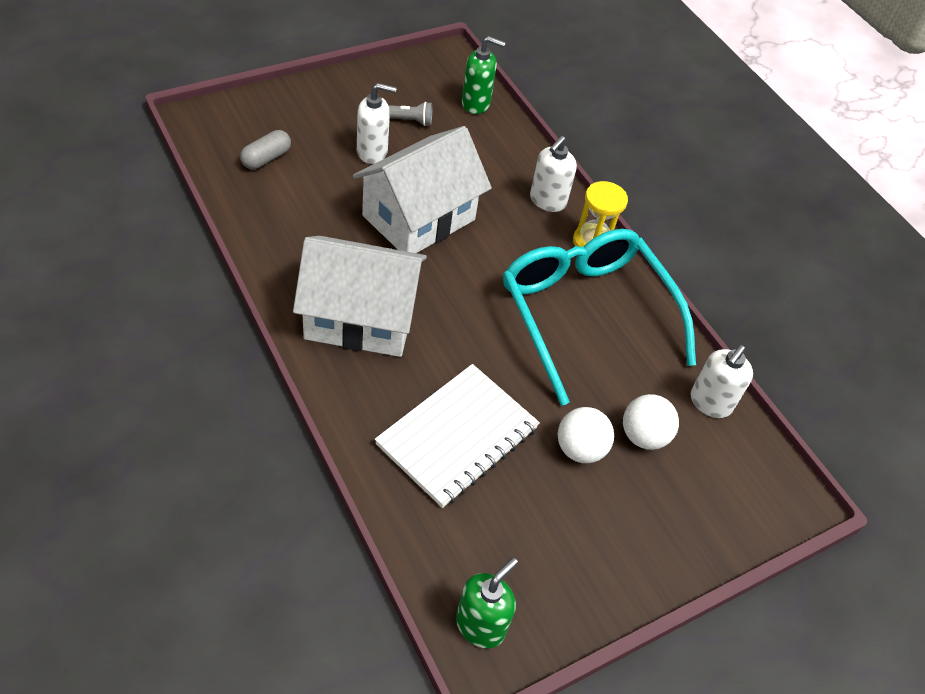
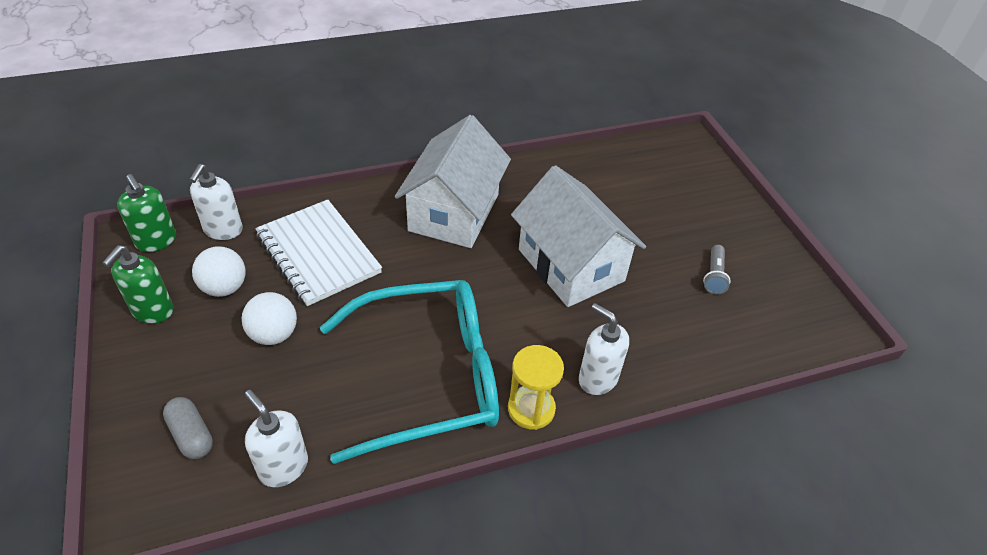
camera: 105 degrees right, 5 degrees down
grey capsule [240,130,291,169] -> grey capsule moved to [163,397,213,459]
white soap dispenser [357,83,397,164] -> white soap dispenser moved to [190,164,243,240]
green soap dispenser [462,36,505,114] -> green soap dispenser moved to [103,245,174,324]
white ball [623,394,679,450] -> white ball moved to [192,246,246,297]

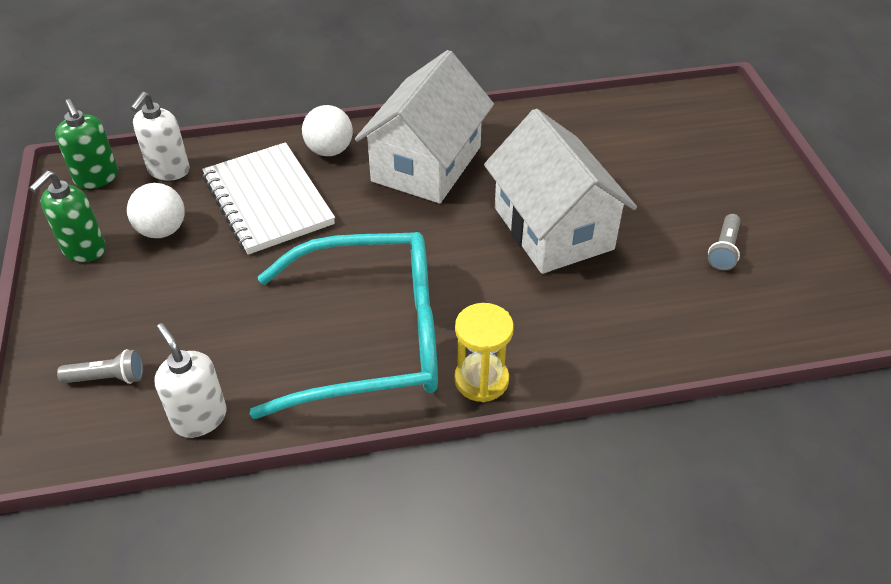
camera: 10 degrees right, 0 degrees up
grey capsule [163,397,213,459] -> grey flashlight [57,349,143,384]
white ball [242,292,297,345] -> white ball moved to [302,105,353,156]
white soap dispenser [579,303,629,395] -> none

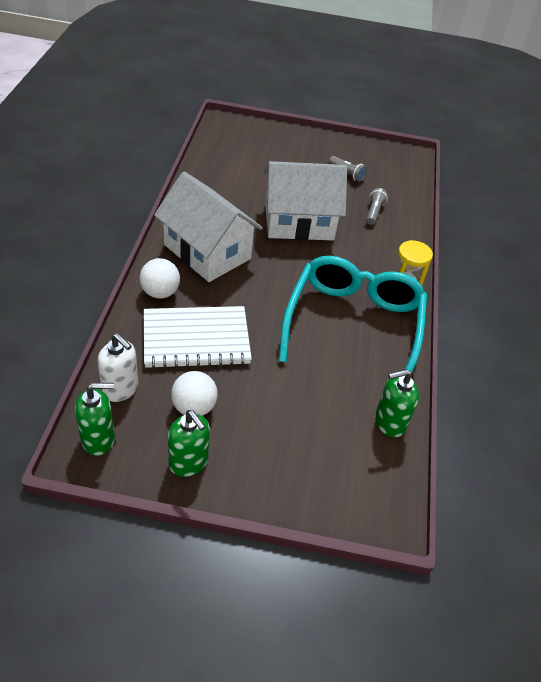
camera: 75 degrees left, 0 degrees up
grey flashlight [57,349,143,384] -> grey flashlight moved to [366,188,388,225]
white soap dispenser [155,323,227,438] -> green soap dispenser [375,369,419,438]

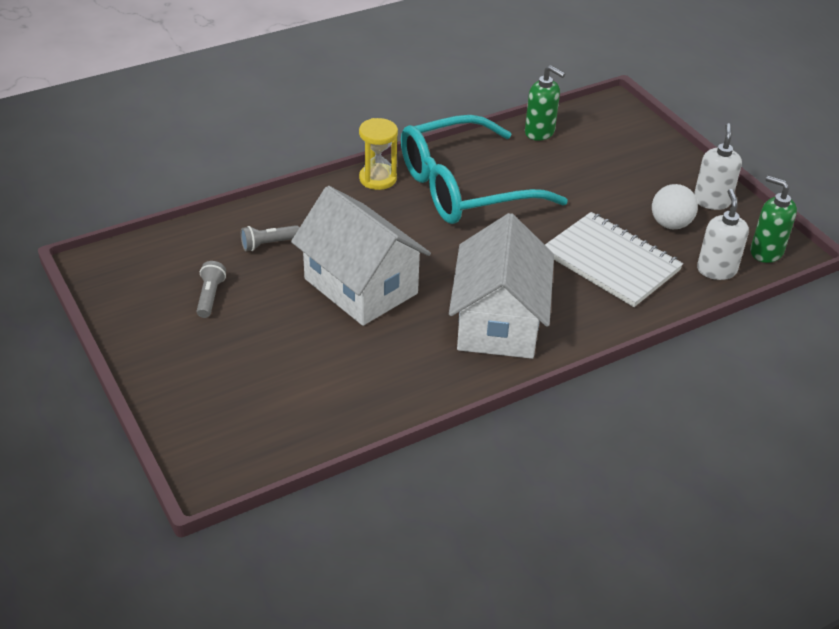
camera: 125 degrees left, 5 degrees down
white ball [140,258,180,299] -> none
green soap dispenser [168,410,210,477] -> white soap dispenser [694,123,742,210]

